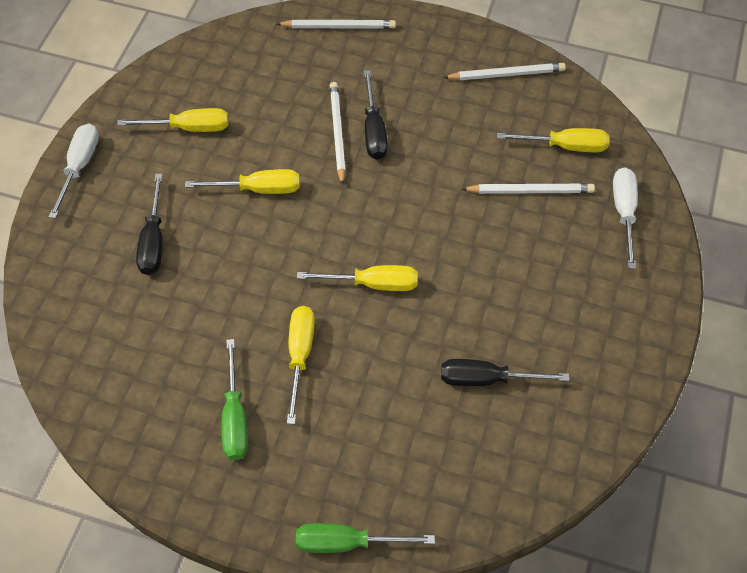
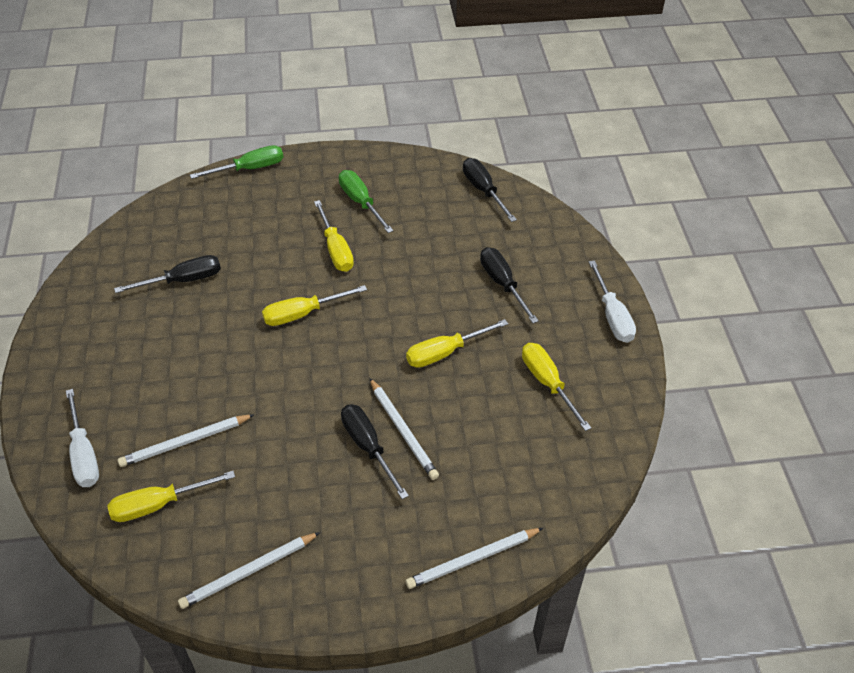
camera: 155 degrees right, 10 degrees down
yellow screwdriver [117,108,228,132] -> yellow screwdriver turned 90 degrees clockwise [522,343,591,431]
none -> black screwdriver [463,158,517,222]

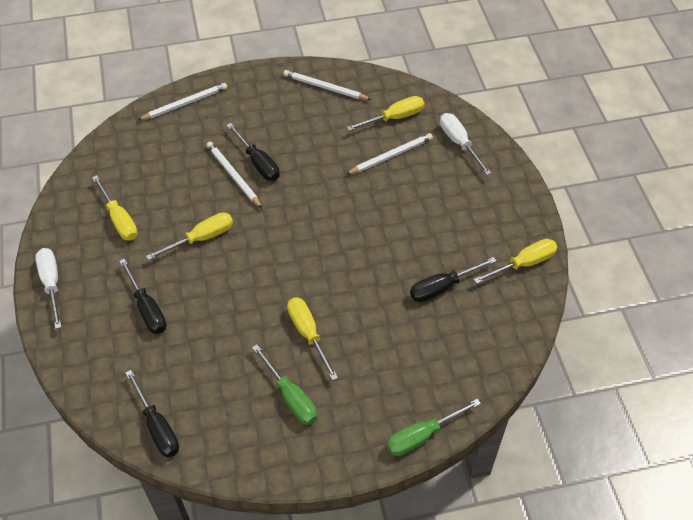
camera: 175 degrees right, 5 degrees up
white pencil [178,532,321,609] -> white pencil turned 120 degrees counterclockwise [283,70,372,100]
yellow screwdriver [262,285,367,326] -> yellow screwdriver moved to [474,239,557,284]

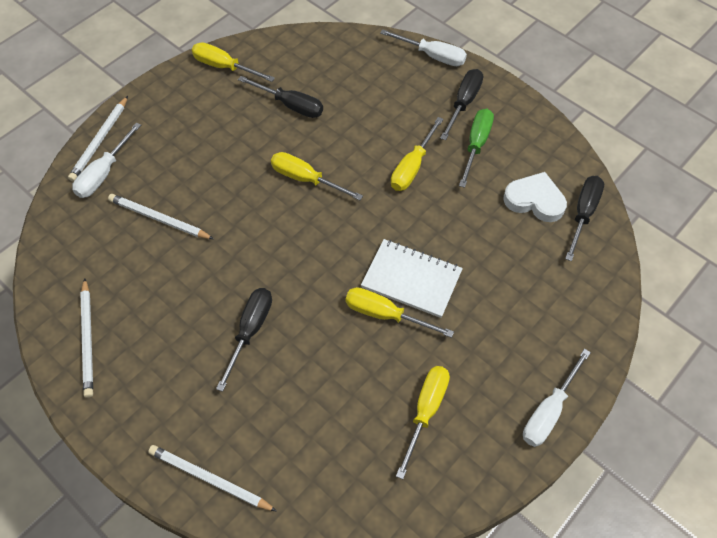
camera: 125 degrees left, 5 degrees up
black screwdriver [119,258,166,334] -> black screwdriver moved to [440,69,483,140]
white pencil [207,142,262,208] -> white pencil moved to [68,96,128,181]
yellow screwdriver [346,96,424,131] -> yellow screwdriver moved to [271,152,363,200]
green screwdriver [386,399,481,456] -> white screwdriver [380,29,467,66]
none -> white notebook [361,239,463,318]
none -> white heart [503,172,567,222]

